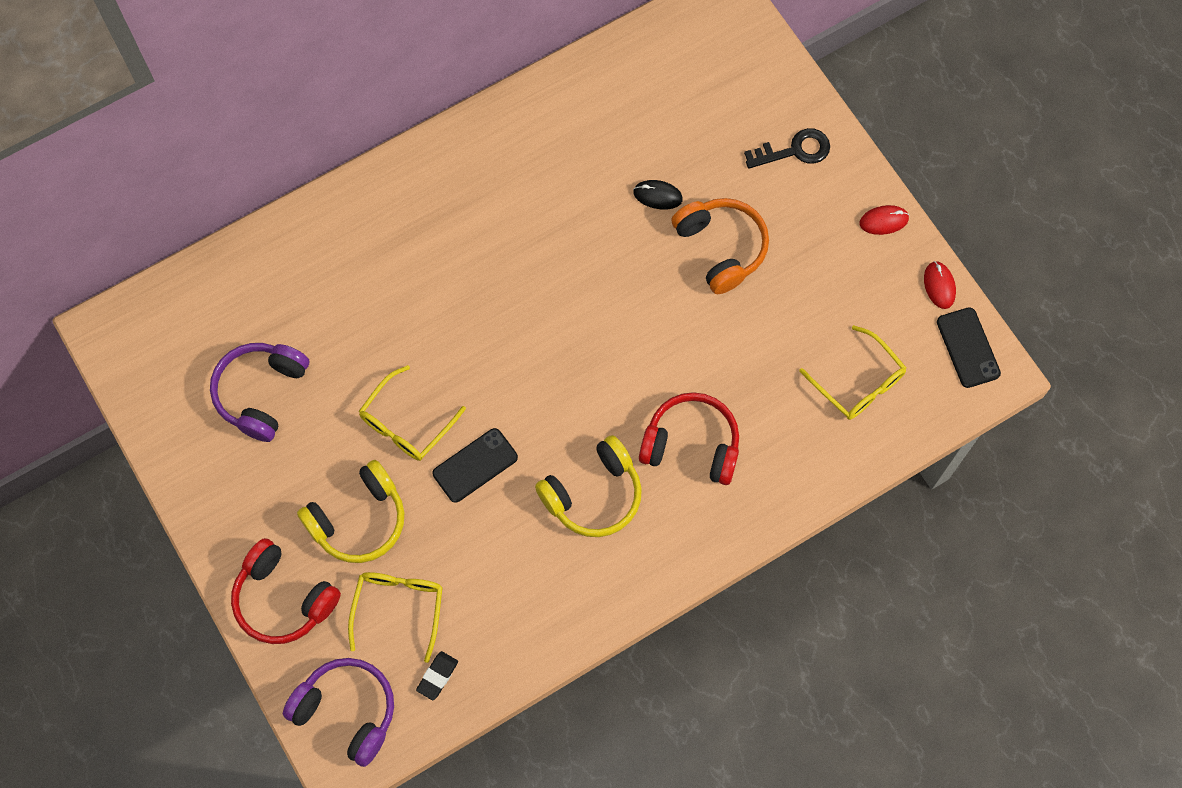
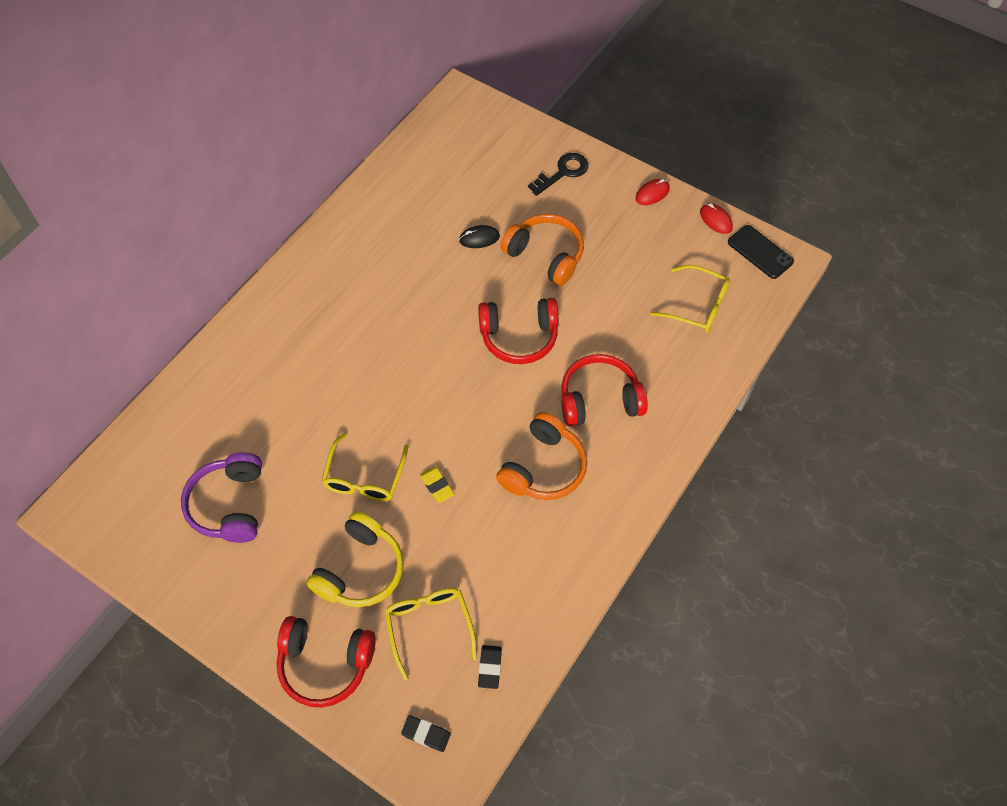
camera: 25 degrees left, 10 degrees down
purple headphones [283,658,394,767] -> black eraser [401,715,451,752]
black phone [433,428,518,503] -> yellow eraser [420,466,455,503]
yellow headphones [535,435,642,537] -> orange headphones [496,412,587,500]
none -> red headphones [478,298,559,364]

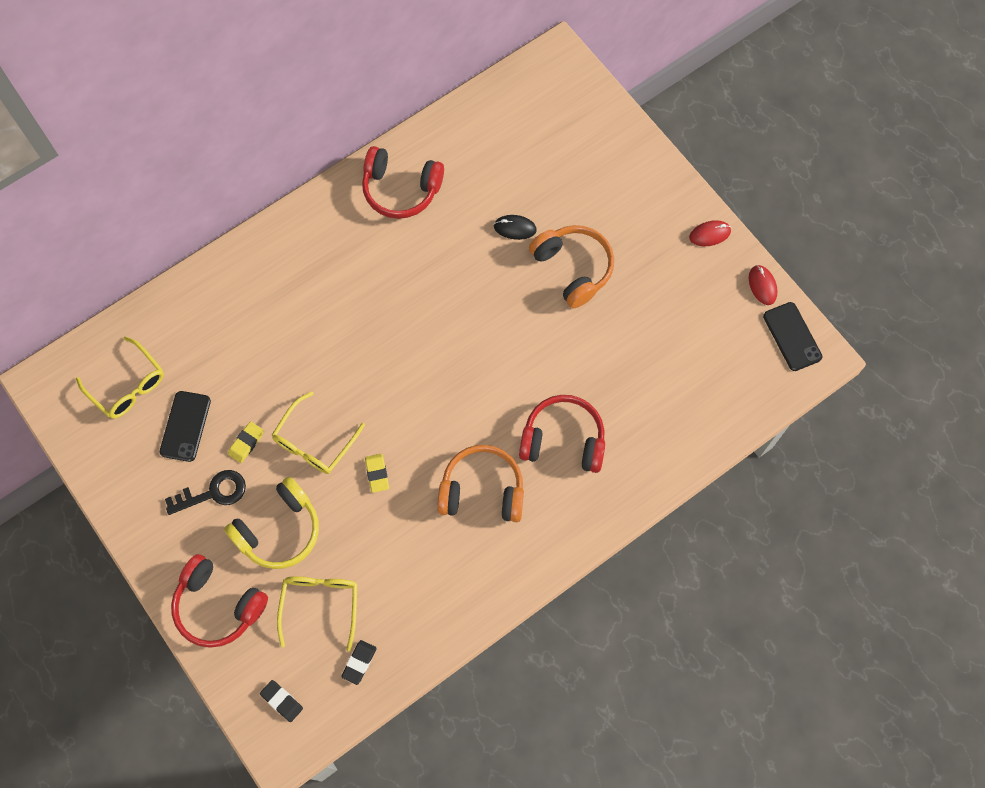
camera: 20 degrees right, 10 degrees up
purple headphones [181,452,262,543] -> black phone [160,391,211,462]
red headphones [478,298,559,364] -> red headphones moved to [362,146,444,219]
orange headphones [496,412,587,500] -> orange headphones turned 135 degrees counterclockwise [437,445,524,522]
black key [528,153,589,196] -> black key moved to [165,470,246,515]
yellow glasses [650,265,730,332] -> yellow glasses moved to [76,337,164,419]
none -> yellow eraser [228,421,264,463]

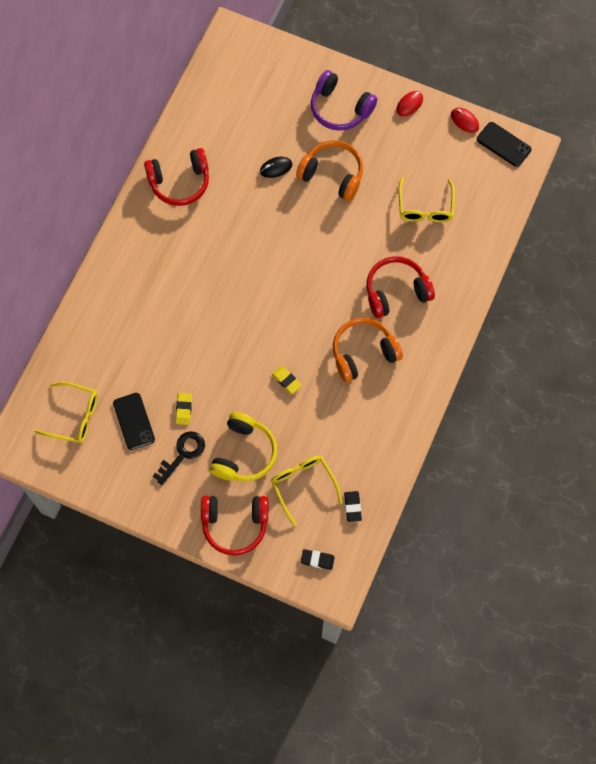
camera: 30 degrees left, 0 degrees up
yellow glasses [272,391,365,474] -> yellow glasses moved to [399,177,455,222]
none -> purple headphones [311,70,377,131]

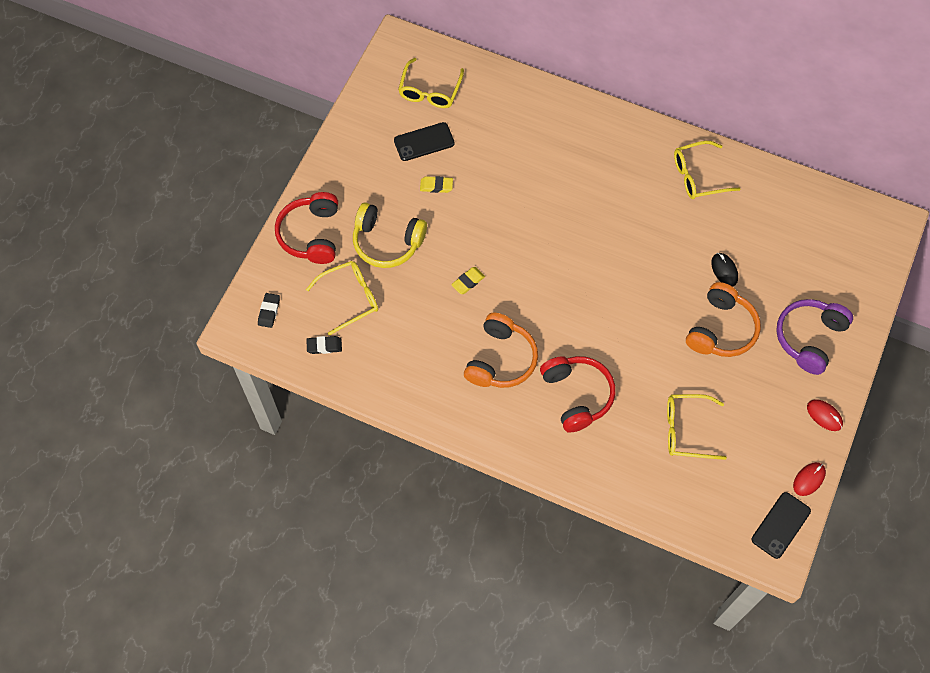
camera: 90 degrees right, 5 degrees down
red headphones [144,148,209,206] -> yellow glasses [674,141,740,199]
black key [153,431,205,485] -> none
orange headphones [333,318,403,382] -> orange headphones turned 45 degrees clockwise [464,313,538,388]

